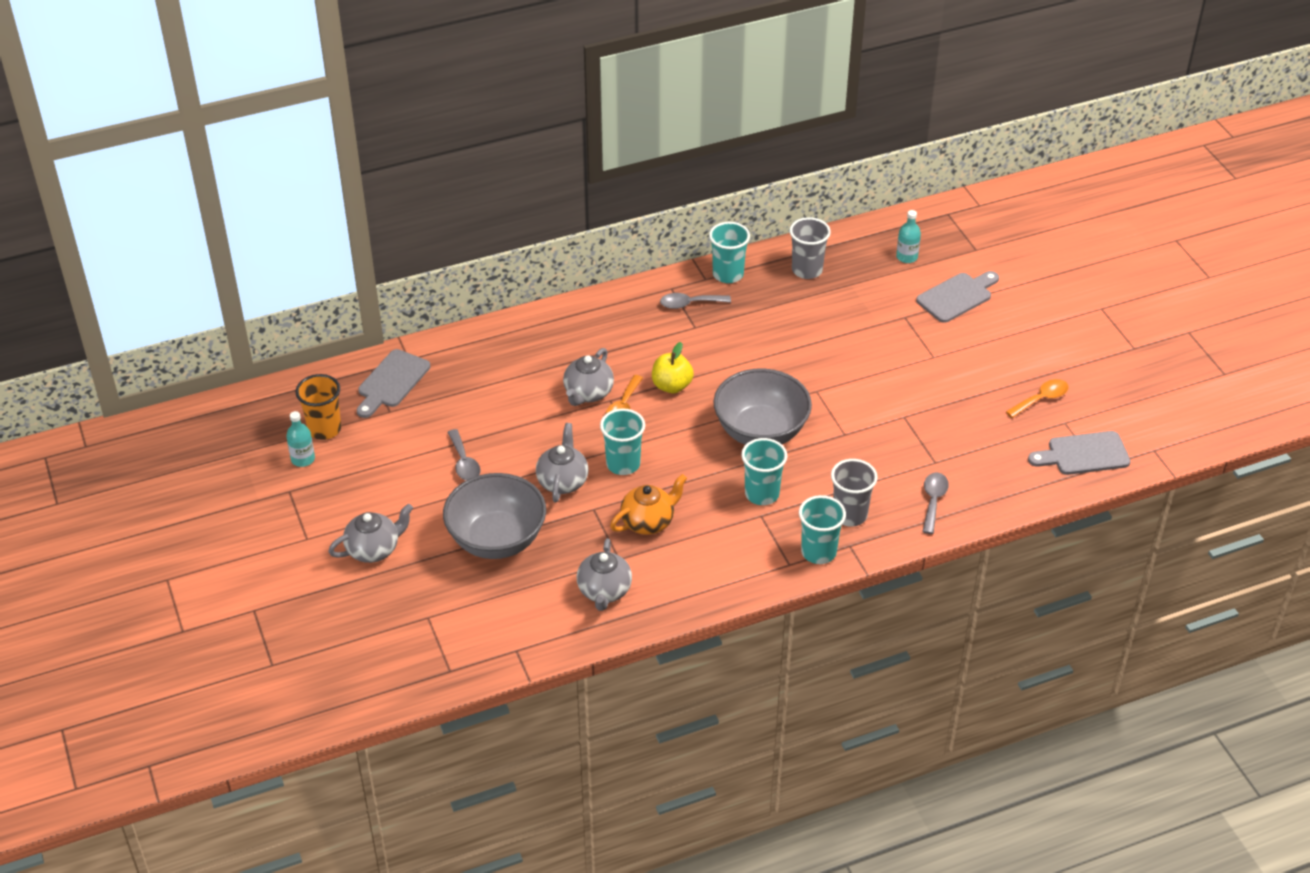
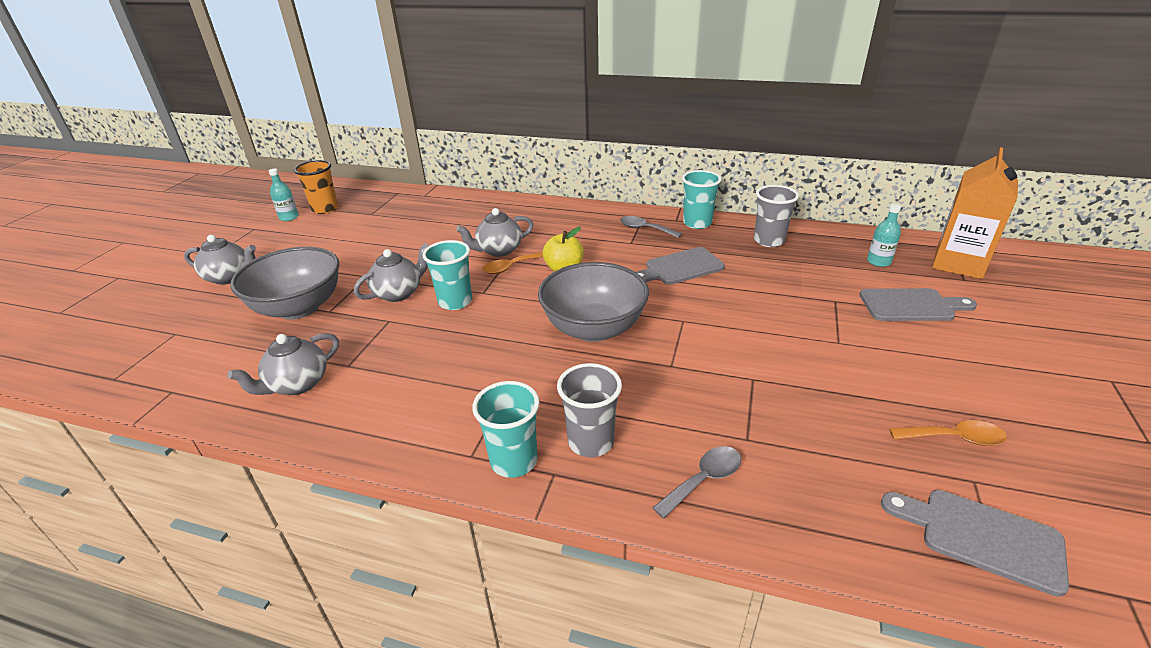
camera: 40 degrees right, 10 degrees down
grey cutting board [357,349,430,418] -> grey cutting board moved to [636,247,725,285]
grey spoon [447,429,480,480] -> none
orange teapot [610,474,687,535] -> none
turquoise cup [741,438,787,505] -> none
none -> orange carton [932,148,1018,279]

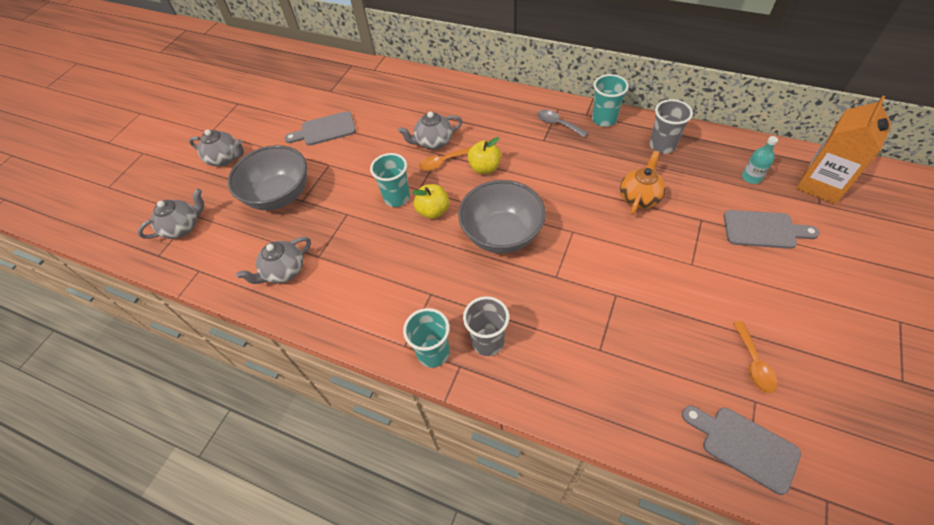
camera: 10 degrees right, 20 degrees up
turquoise bottle [269,169,299,221] -> none
orange cup [294,160,338,214] -> none
grey teapot [354,243,429,302] -> grey teapot moved to [138,189,204,239]
grey cutting board [636,247,725,285] -> grey cutting board moved to [285,111,356,146]
grey spoon [652,446,741,518] -> none
orange spoon [889,420,1007,446] -> orange spoon turned 75 degrees clockwise [733,321,778,393]
none -> yellow apple [412,184,450,219]
none -> orange teapot [620,151,666,215]

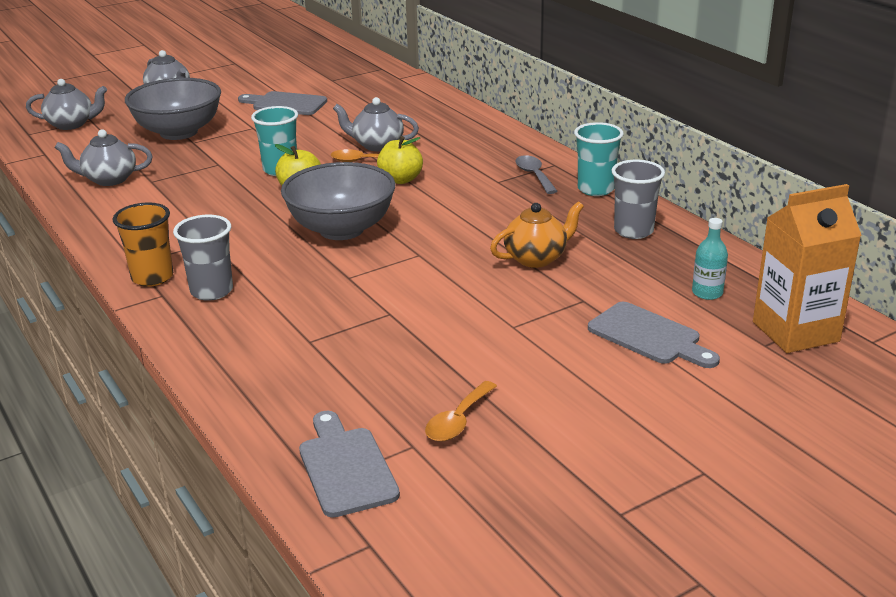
camera: 30 degrees right, 25 degrees down
turquoise cup [403,308,450,368] -> orange cup [113,202,173,287]

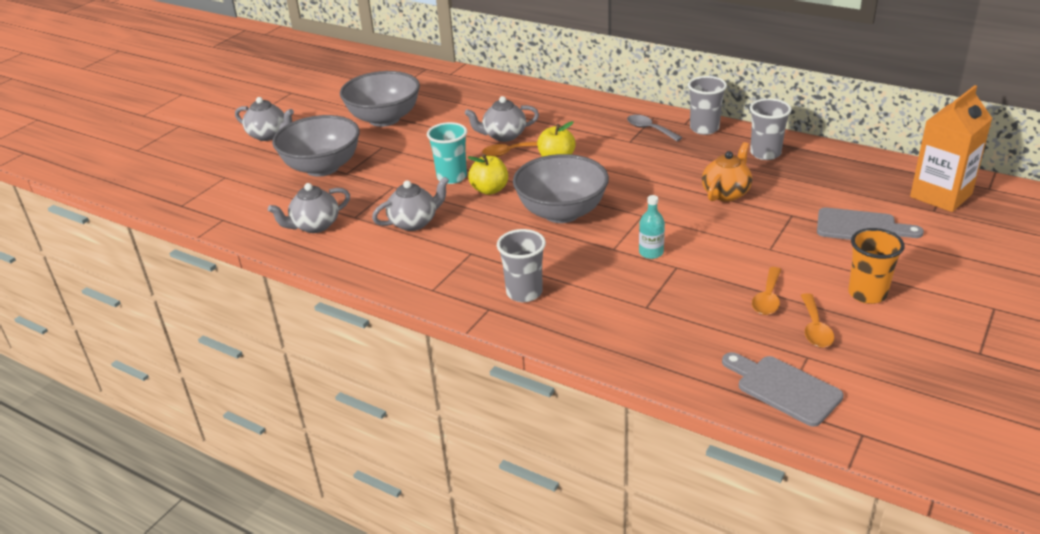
camera: 25 degrees left, 5 degrees up
grey teapot [26,79,107,130] -> grey teapot moved to [372,177,449,231]
orange cup [113,202,173,287] -> orange cup moved to [848,228,905,304]
grey cutting board [238,91,327,115] -> grey bowl [340,71,420,127]
turquoise cup [574,122,624,196] -> grey cup [688,76,727,135]
turquoise bottle [692,218,728,300] -> turquoise bottle moved to [639,195,665,259]
none -> orange spoon [752,267,781,315]

